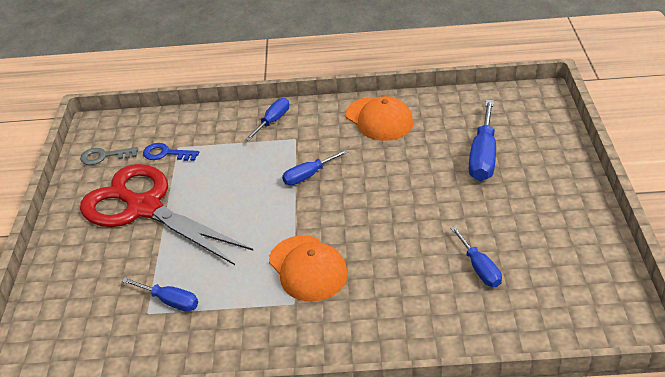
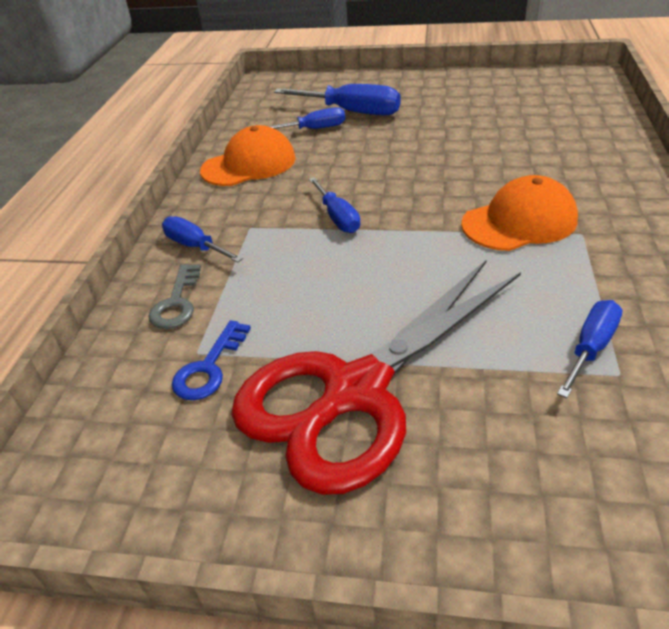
camera: 80 degrees left, 0 degrees up
grey key [80,147,138,165] -> grey key moved to [148,264,201,329]
blue screwdriver [451,226,502,287] -> blue screwdriver moved to [268,107,345,129]

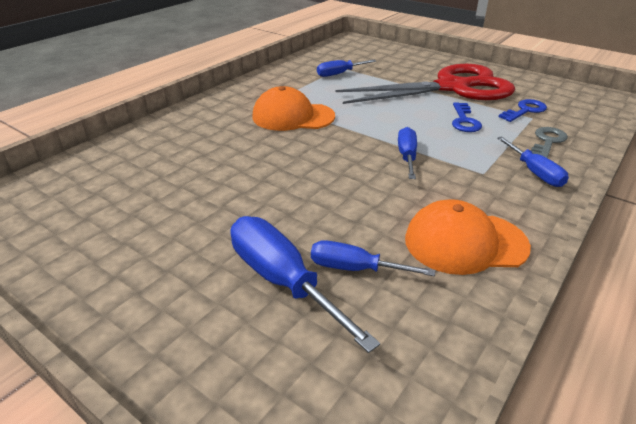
camera: 155 degrees left, 5 degrees down
none -> blue key [452,102,482,132]

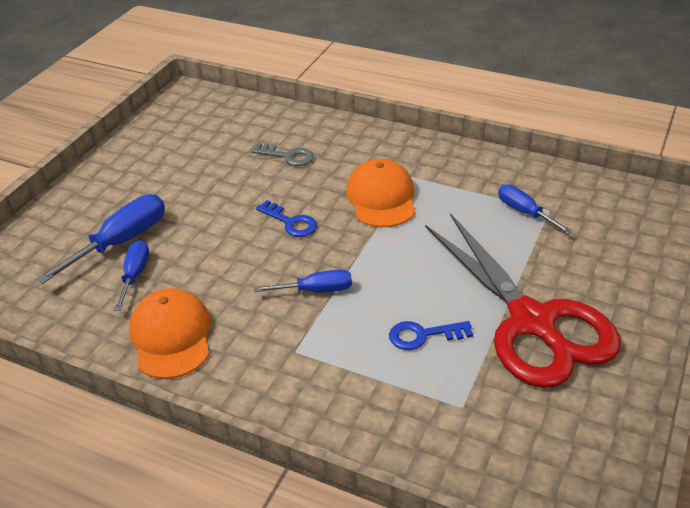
camera: 80 degrees right, 5 degrees up
blue screwdriver [497,136,569,187] -> none
blue key [499,99,547,122] -> blue key moved to [256,200,317,237]
grey key [531,127,568,158] -> grey key moved to [251,143,314,166]

